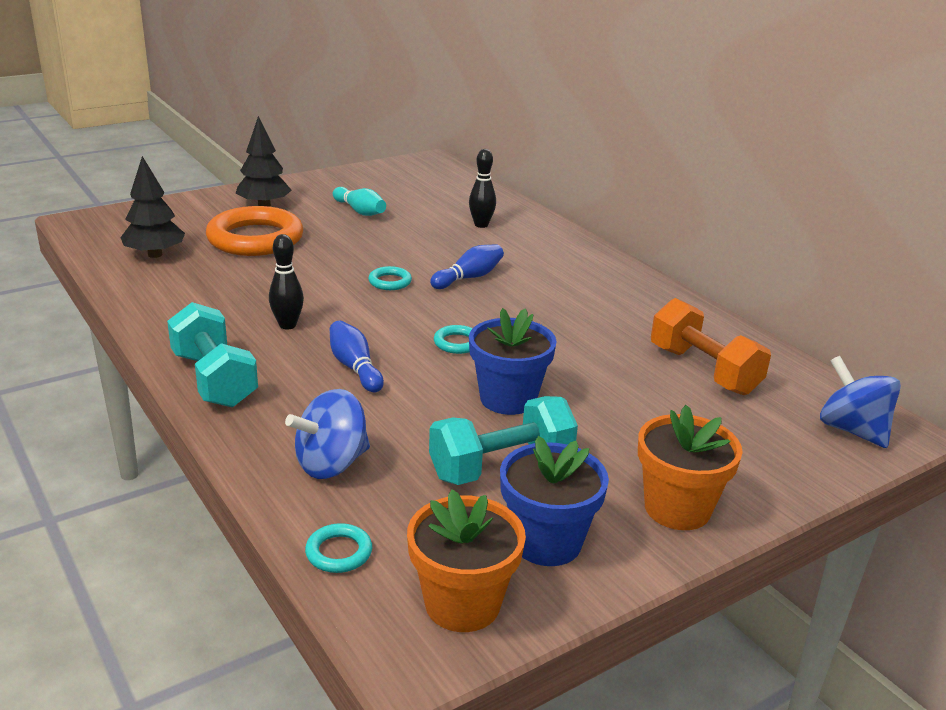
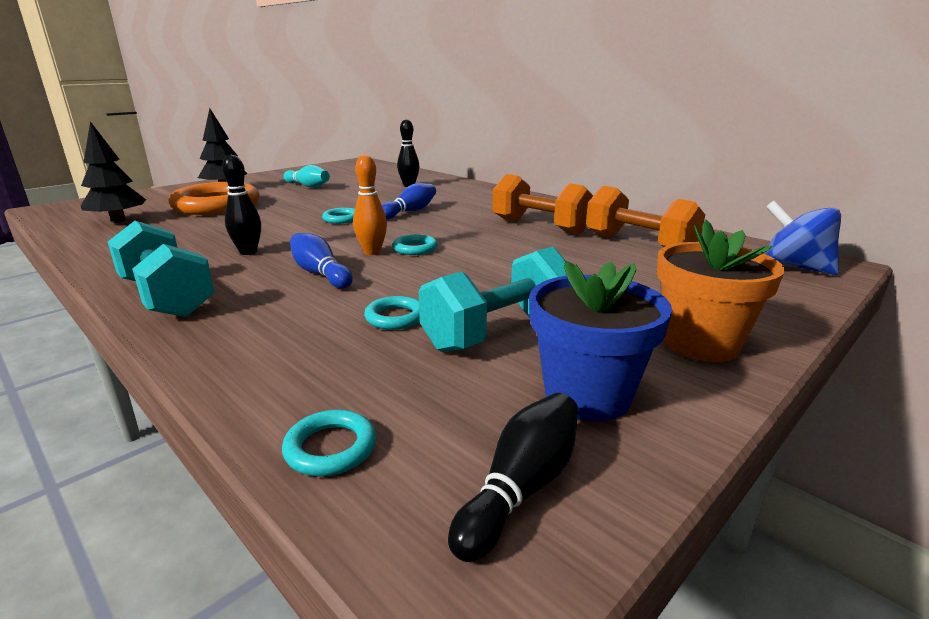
camera: 10 degrees left, 5 degrees down
blue spinning top [285,389,370,479] -> none
orange flower pot [407,490,526,632] -> black bowling pin [448,393,578,562]
blue flower pot [469,308,557,415] -> none
none -> orange bowling pin [353,155,387,255]
none -> turquoise ring [364,296,420,330]
none -> orange dumbbell [492,174,593,235]

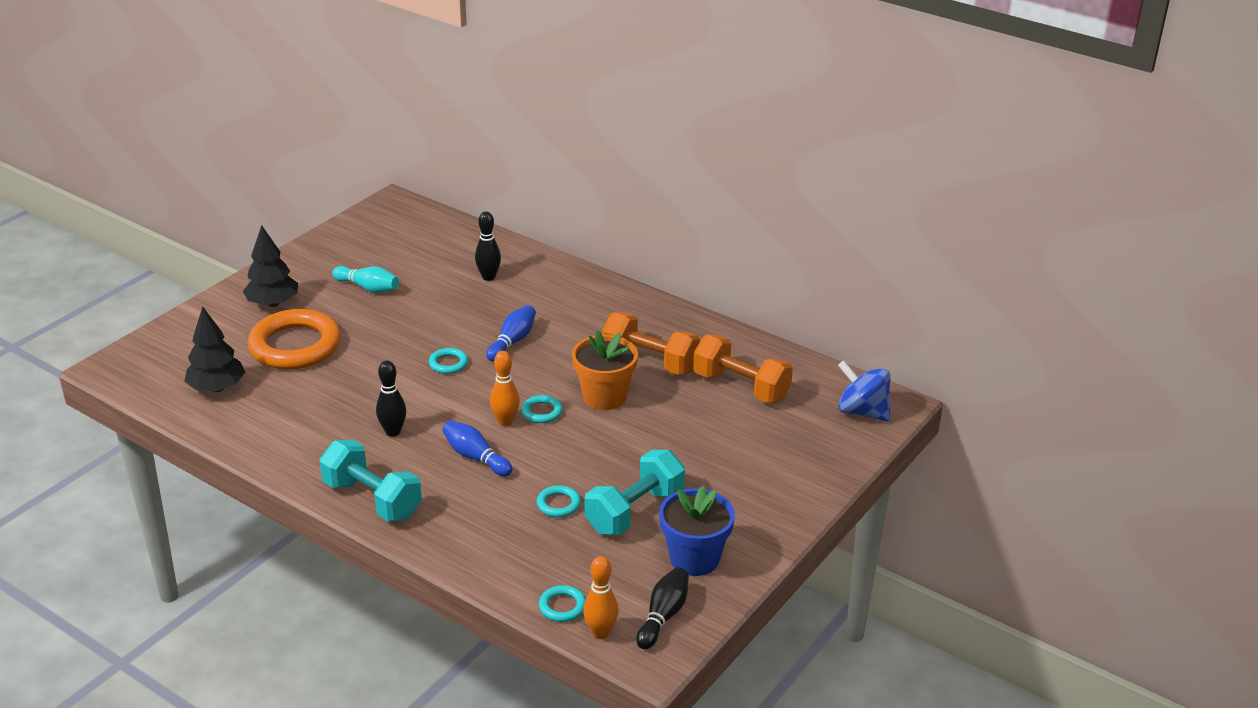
camera: 10 degrees left, 10 degrees up
orange flower pot [657,220,785,362] -> orange flower pot moved to [572,330,638,410]
none -> orange bowling pin [583,556,618,639]

